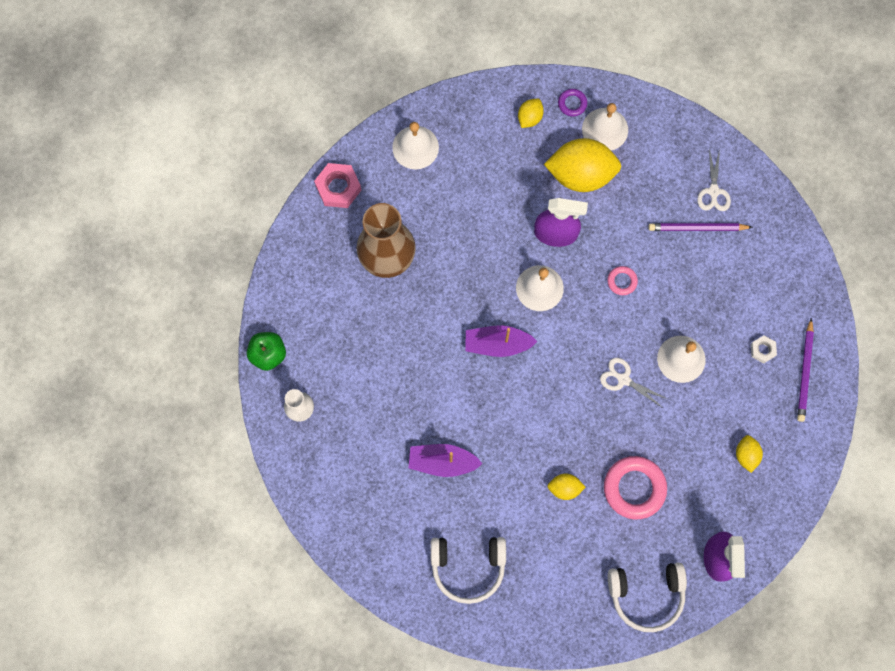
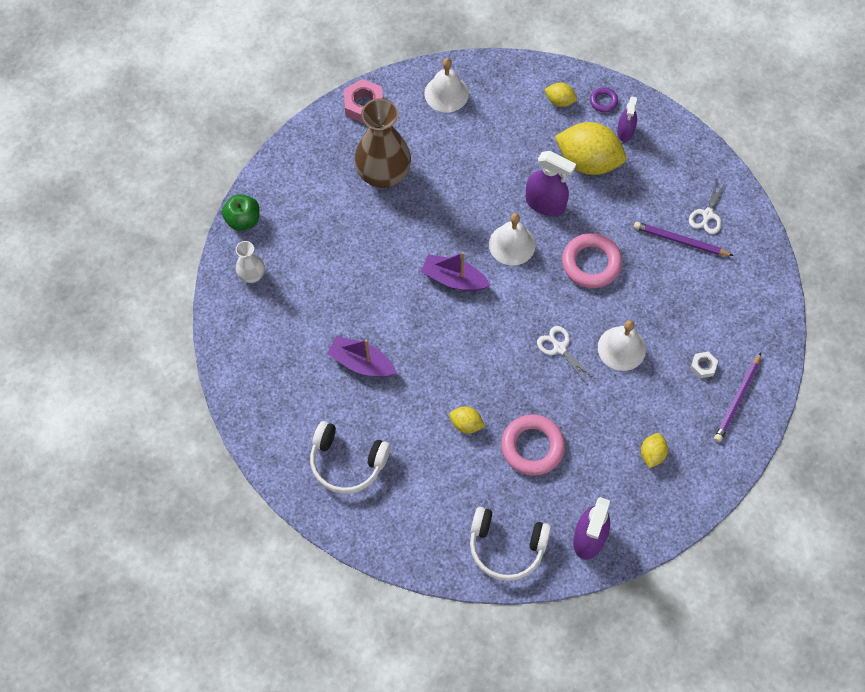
camera: 20 degrees right, 10 degrees down
yellow lemon [518,99,544,128] -> yellow lemon turned 60 degrees clockwise [544,83,577,107]
white bell [582,103,628,151] -> purple spray bottle [617,96,637,142]
pink ring [607,266,638,295] -> pink ring [562,233,622,288], size x2.01

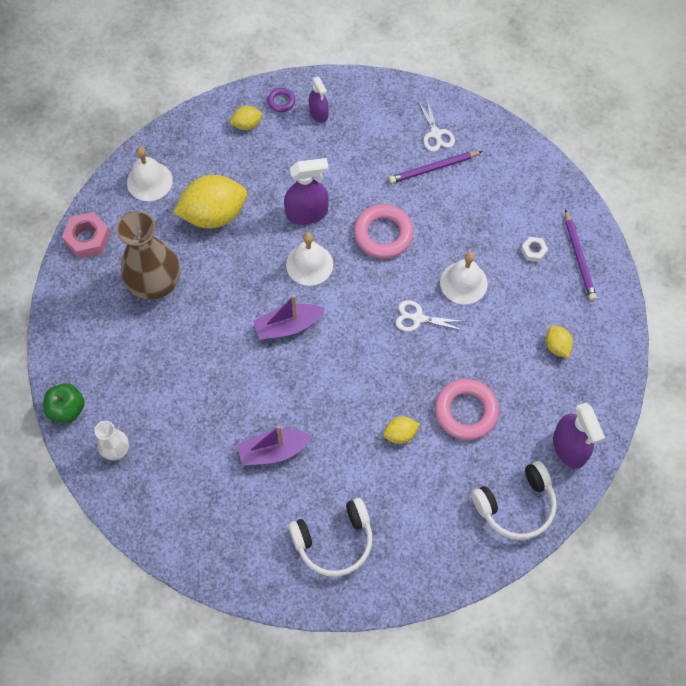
camera: 40 degrees left, 0 degrees up
yellow lemon [555,122,626,175] -> yellow lemon moved to [173,175,247,228]

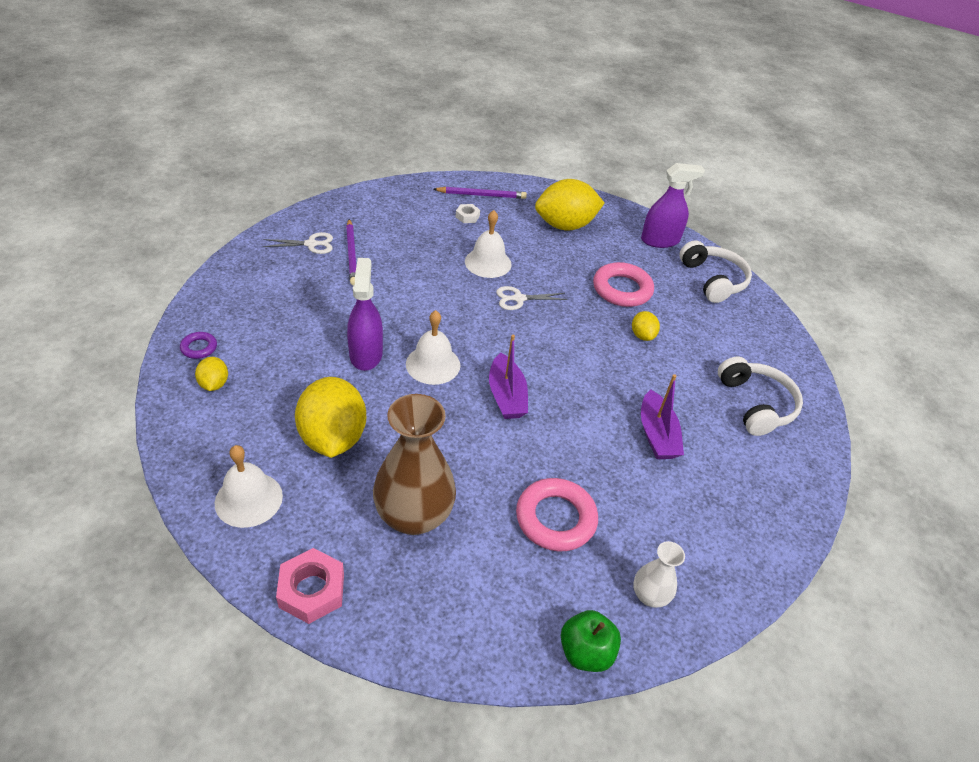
camera: 85 degrees left, 20 degrees down
purple spray bottle [309,76,329,123] -> none
pink ring [354,204,414,258] -> pink ring moved to [516,478,598,551]
white scissors [395,300,466,331] -> white scissors turned 60 degrees clockwise [496,286,568,310]
yellow lemon [546,325,573,358] -> yellow lemon [535,179,604,231], size x2.12

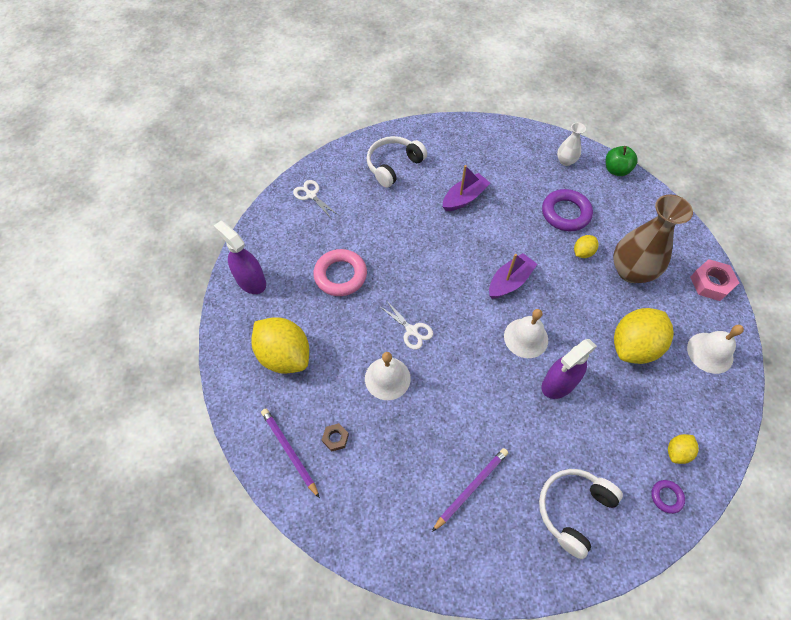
camera: 120 degrees left, 15 degrees up
white scissors [263,232,333,254] -> white scissors moved to [293,180,338,218]
white nut [456,204,480,223] -> brown nut [322,423,349,451]
pink ring [516,478,598,551] -> purple ring [542,189,593,231]
yellow lemon [632,311,660,341] -> yellow lemon moved to [574,235,599,258]
white headphones [679,240,752,303] -> white headphones moved to [539,469,623,559]

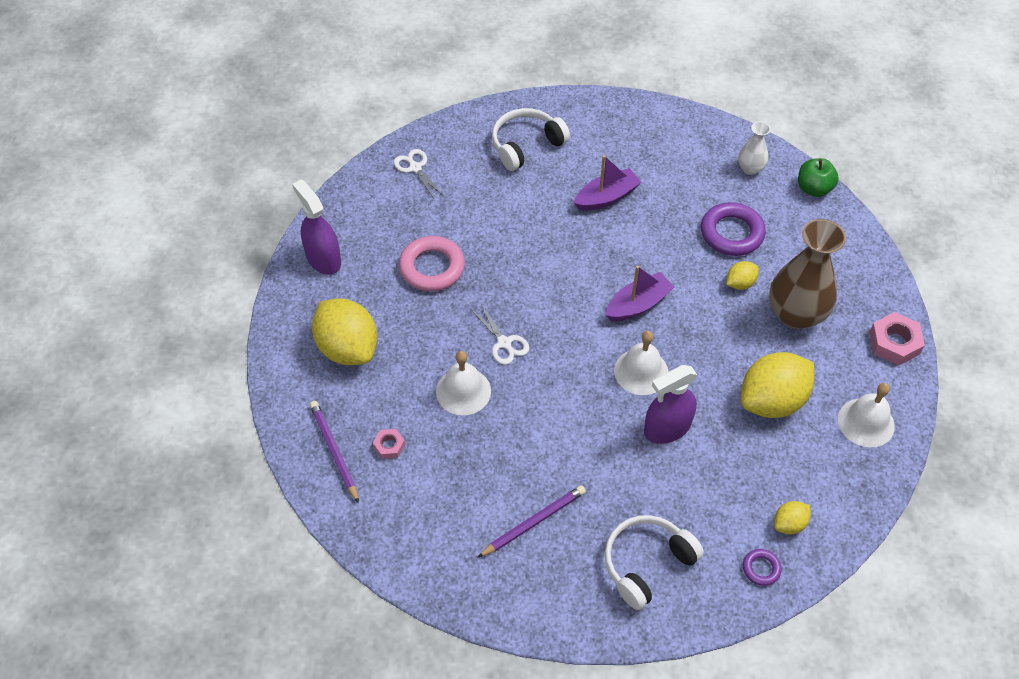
camera: 10 degrees right, 5 degrees down
brown nut [322,423,349,451] -> pink nut [373,429,405,459]

